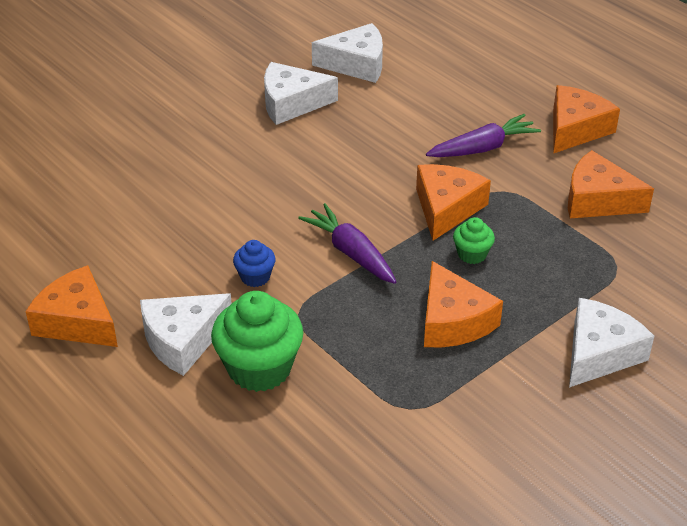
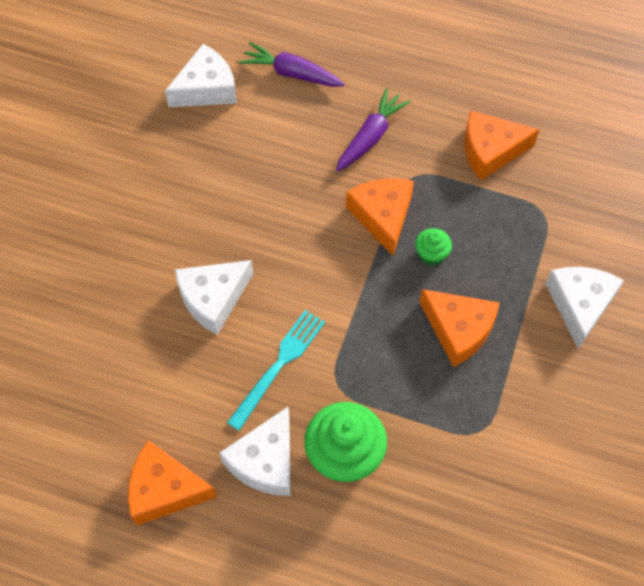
camera: 30 degrees left, 20 degrees up
blue cupcake [233,240,276,287] -> turquoise fork [227,310,325,431]
white cheese [264,62,338,125] -> white cheese moved to [175,260,253,335]
purple carrot [298,203,396,284] -> purple carrot moved to [239,42,345,87]
orange cheese [553,85,620,154] -> none

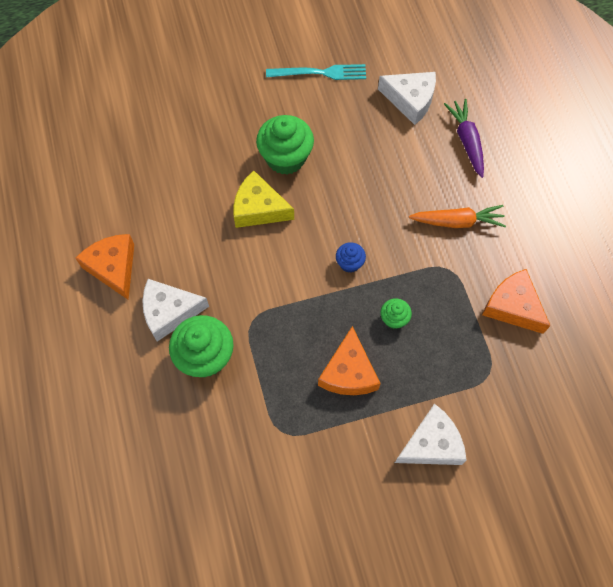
camera: 55 degrees right, 5 degrees up
white cheese [175,260,253,335] -> yellow cheese [233,171,294,228]
turquoise fork [227,310,325,431] -> turquoise fork moved to [266,64,366,80]
purple carrot [336,88,411,171] -> orange carrot [409,205,506,228]
orange cheese [346,179,414,256] -> none
none -> green cupcake [256,115,314,174]
none -> blue cupcake [336,242,366,273]

